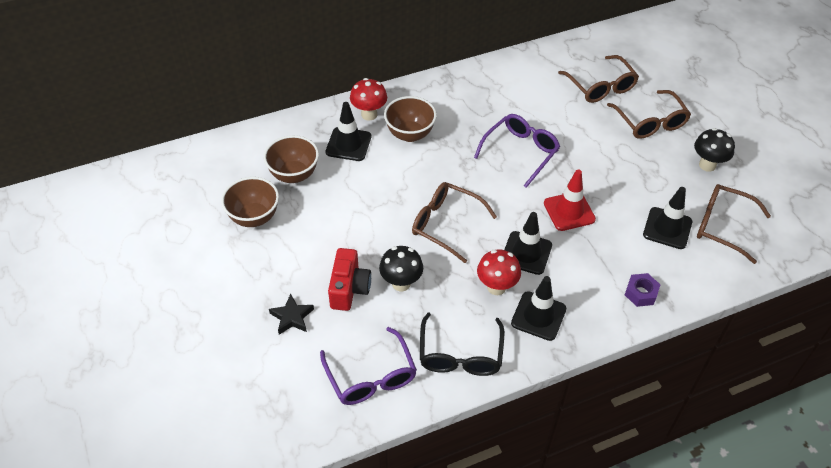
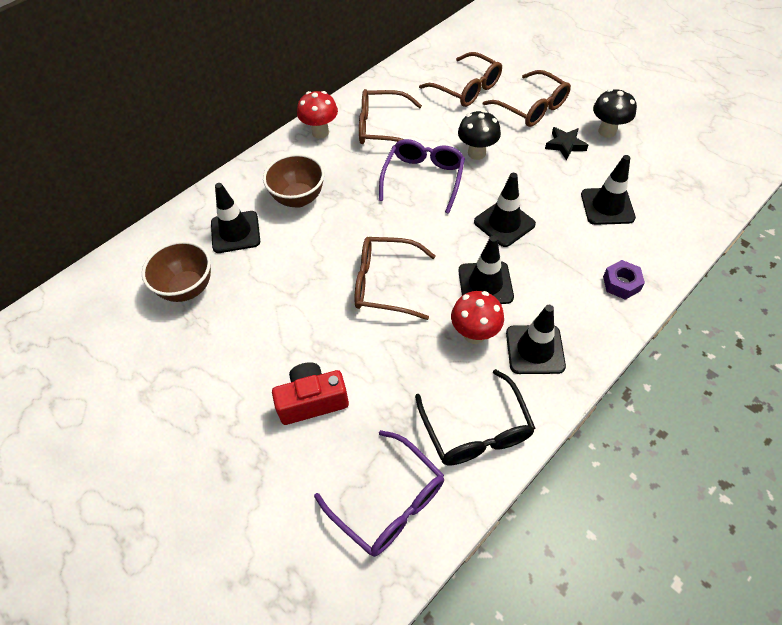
camera: 20 degrees left, 5 degrees up
brown bowl [221,177,279,227] -> none
black star [269,294,314,335] -> black star moved to [545,127,588,160]
red camera [328,248,371,311] -> red camera turned 90 degrees counterclockwise [272,362,349,425]
red mushroom [350,78,387,121] -> red mushroom moved to [297,91,338,139]
black mushroom [379,246,423,291] -> black mushroom moved to [458,110,501,160]
red traffic cone [544,170,596,231] -> black traffic cone [474,173,536,247]
brown glasses [697,184,771,264] -> brown glasses moved to [359,89,422,144]

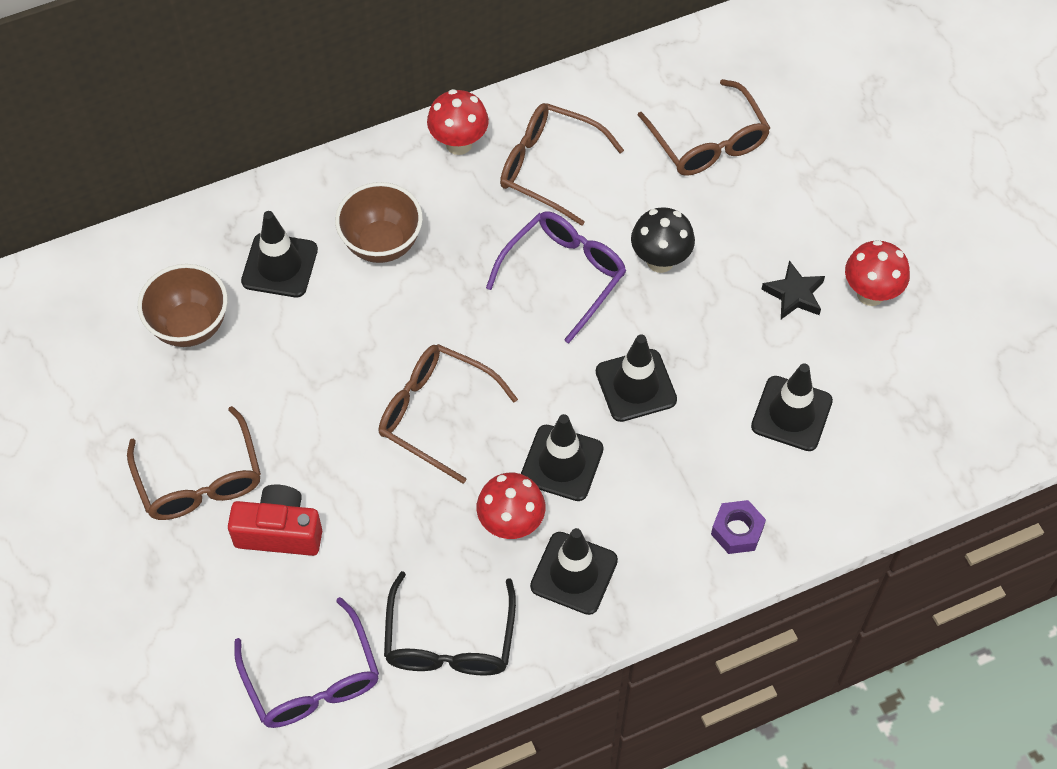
camera: 20 degrees right, 5 degrees up
brown glasses [483,70,571,127] -> brown glasses moved to [127,406,261,520]
black mushroom [593,89,637,138] -> red mushroom [845,240,910,306]

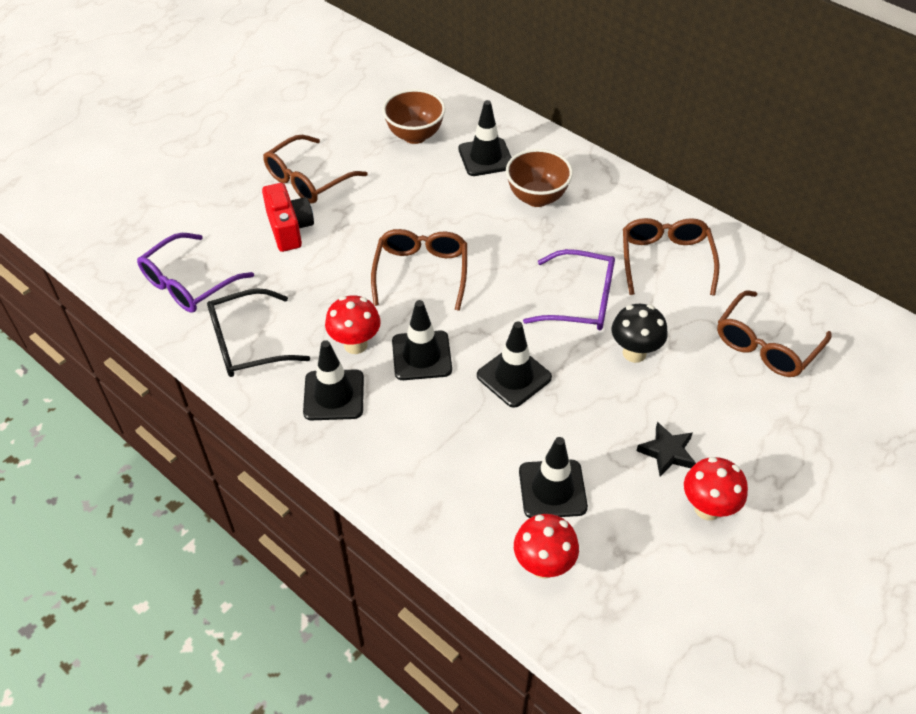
camera: 65 degrees right, 10 degrees down
red mushroom [427,89,489,155] -> red mushroom moved to [514,514,579,579]
purple nut [711,500,766,554] -> none

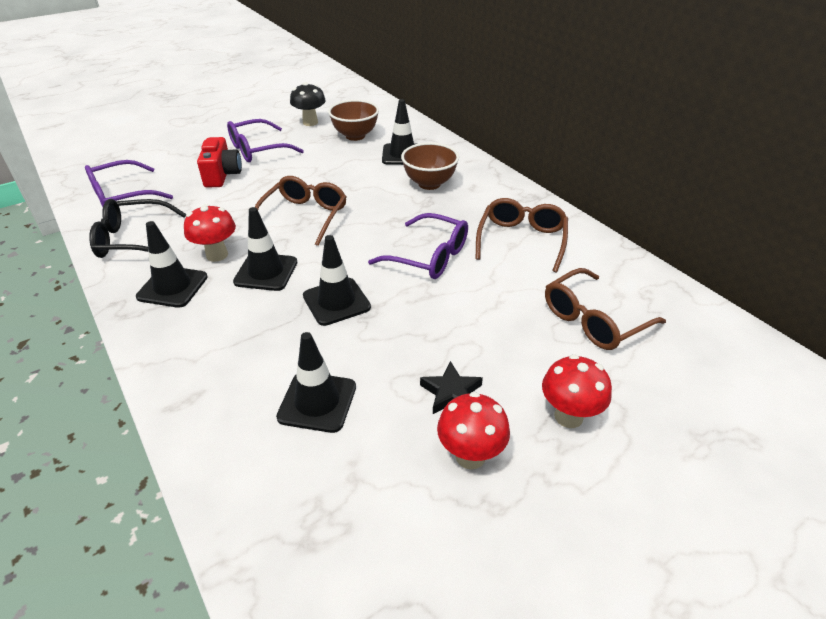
camera: 15 degrees right, 10 degrees down
brown glasses [263,135,368,204] -> purple glasses [227,119,304,162]
red mushroom [514,514,579,579] -> red mushroom moved to [542,354,612,428]
black mushroom [612,304,668,363] -> black mushroom moved to [290,82,326,126]

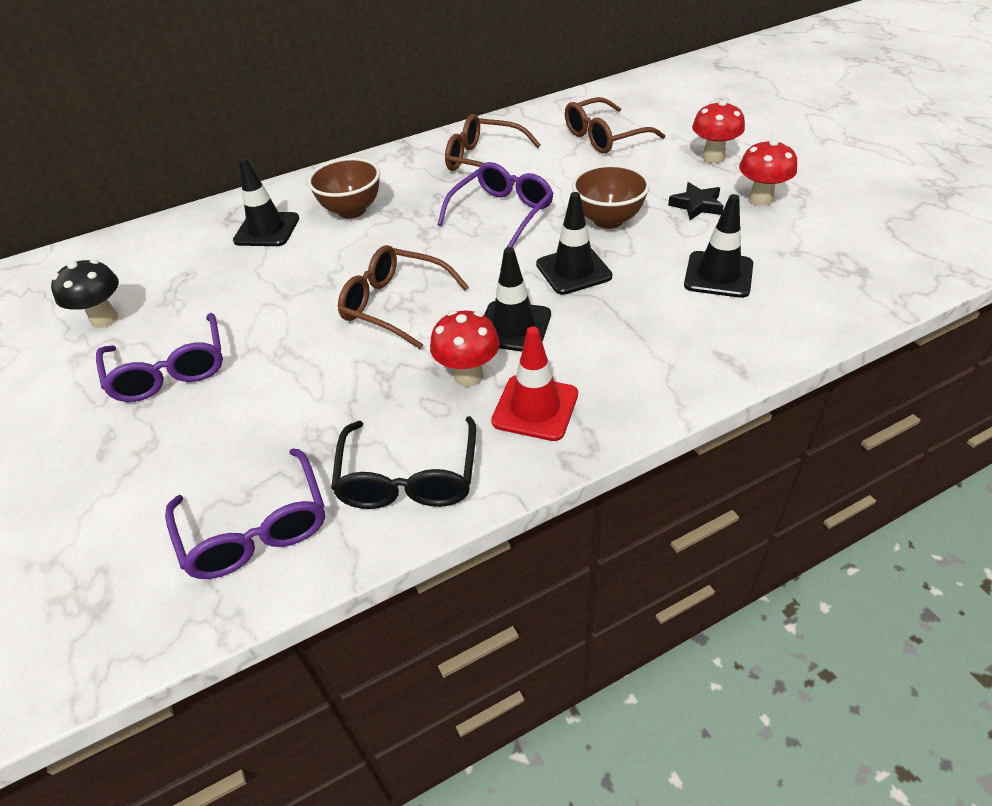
camera: 80 degrees left, 5 degrees up
black traffic cone [136,221,208,308] -> red traffic cone [491,326,578,441]
red camera [197,137,242,188] -> none
brown bowl [328,100,379,141] -> brown bowl moved to [572,164,650,229]
brown glasses [545,268,666,350] -> brown glasses turned 90 degrees clockwise [565,97,665,153]

